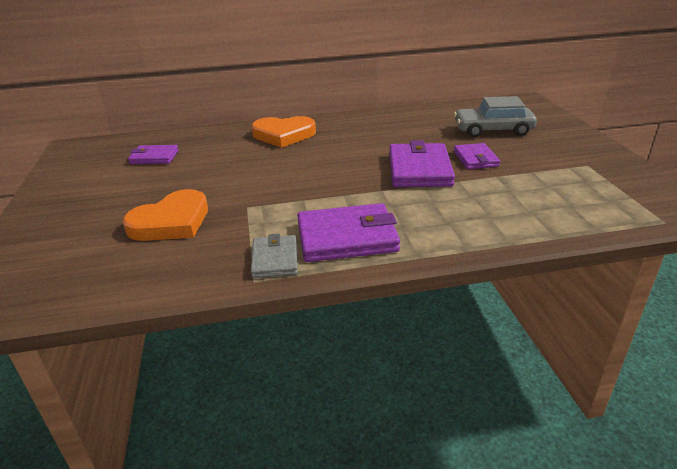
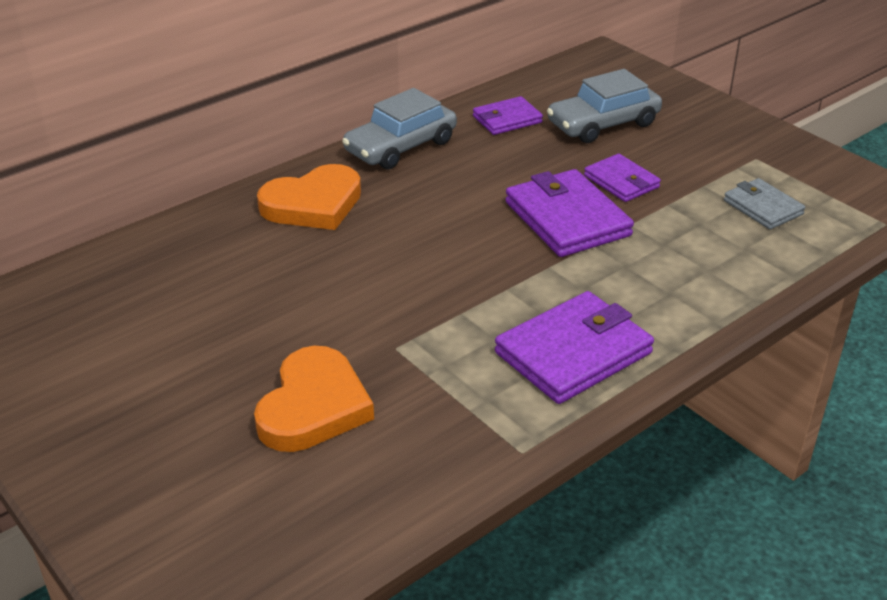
camera: 30 degrees left, 5 degrees up
purple wallet [128,145,179,164] -> purple wallet moved to [473,96,543,135]
grey wallet [251,234,298,278] -> grey wallet moved to [724,178,805,229]
none -> grey car [342,88,457,169]

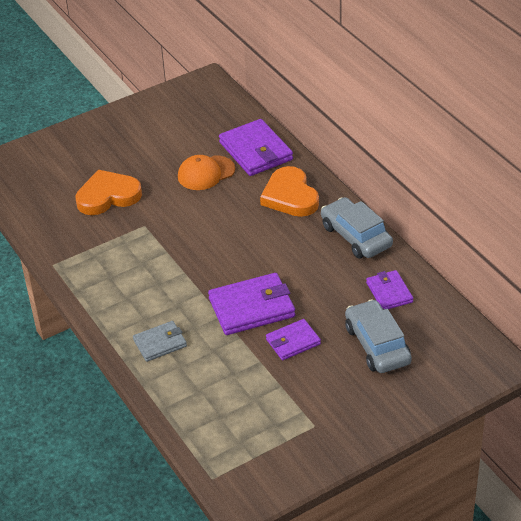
camera: 100 degrees right, 5 degrees up
orange heart [254,346,374,452] -> orange heart turned 135 degrees clockwise [75,170,142,215]
purple wallet [495,291,654,404] -> purple wallet moved to [219,119,293,176]
grey wallet [724,178,805,229] -> grey wallet moved to [133,321,187,362]
none -> orange cap [178,155,235,190]

